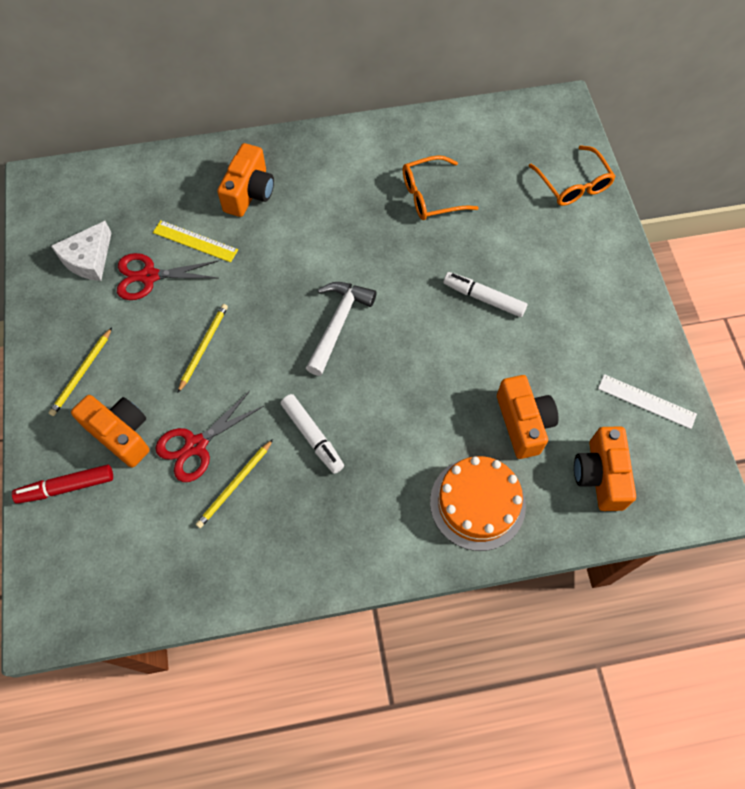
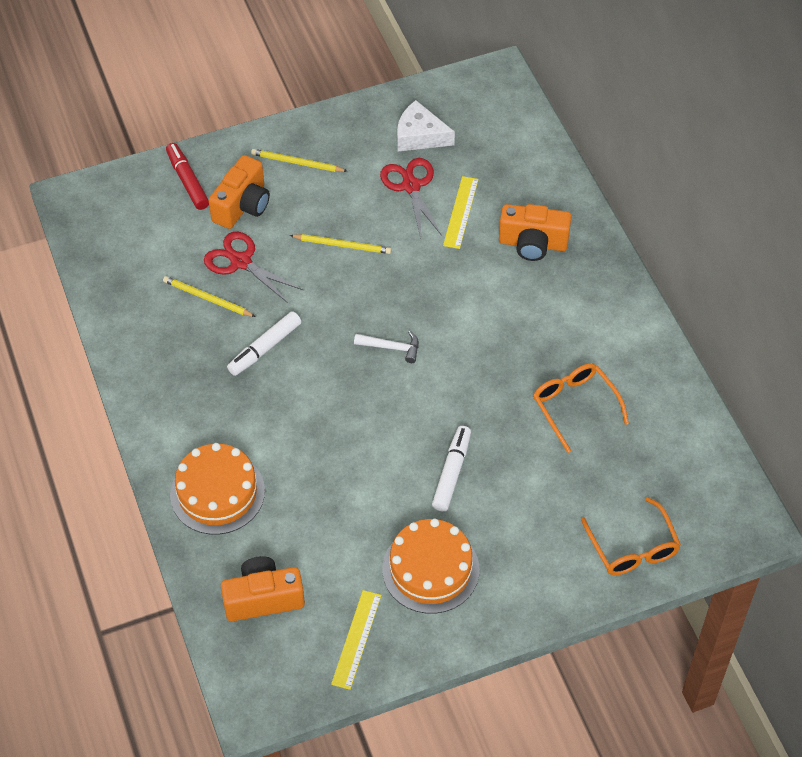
camera: 80 degrees right, 10 degrees down
white hammer [306,282,377,376] -> white hammer [354,331,419,363], size x0.60
orange camera [497,375,558,459] -> none
orange glasses [529,145,616,206] -> orange glasses turned 75 degrees counterclockwise [581,497,681,575]
white ruler [598,374,697,429] -> yellow ruler [331,590,382,690]
none -> orange cake [382,519,479,614]

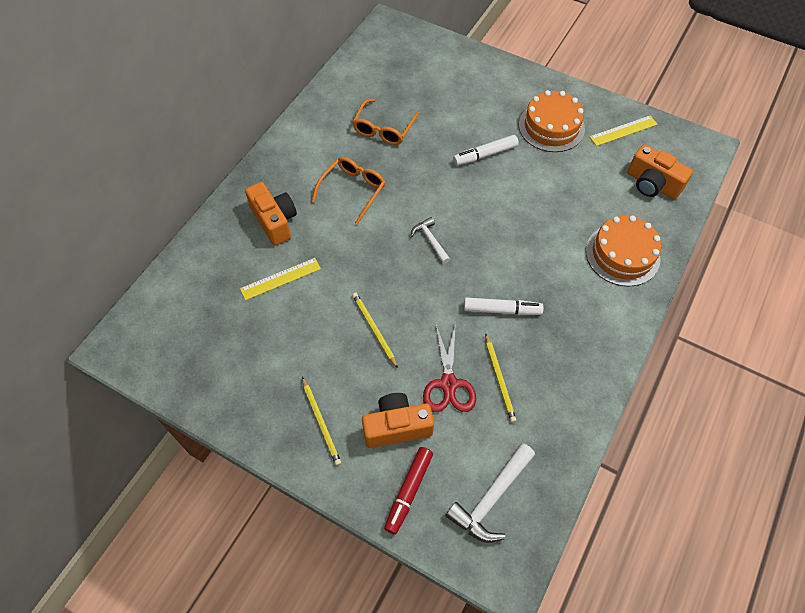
camera: 130 degrees left, 5 degrees up
red scissors [380,158,442,239] -> none
white cheese [397,100,455,151] -> none
orange glasses [581,497,681,575] -> orange glasses moved to [312,157,386,225]
none -> white hammer [445,443,535,543]

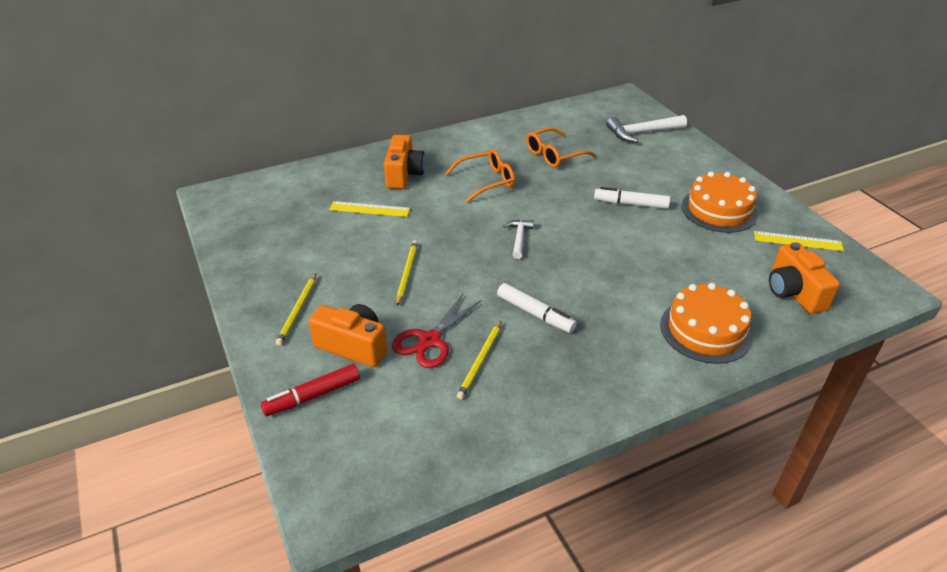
camera: 35 degrees right, 20 degrees down
white hammer [445,443,535,543] -> white hammer moved to [606,115,687,143]

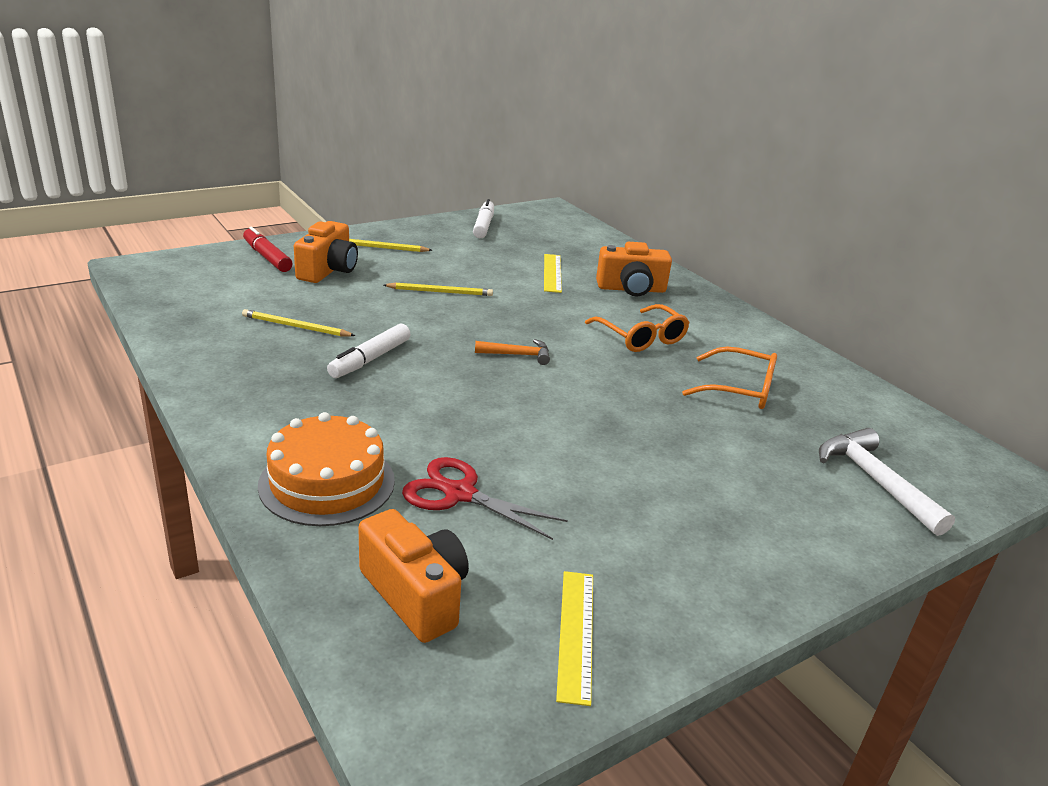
camera: 80 degrees right, 10 degrees down
red scissors [392,294,482,368] -> red scissors moved to [402,457,568,540]
white hammer [503,220,534,259] -> orange hammer [475,339,550,365]
orange glasses [526,127,596,168] -> orange glasses turned 150 degrees clockwise [682,346,777,409]
white marker [594,187,670,209] -> white marker moved to [473,199,494,238]
orange cake [681,172,758,233] -> none
orange camera [769,242,840,314] -> orange camera turned 75 degrees clockwise [358,509,469,643]

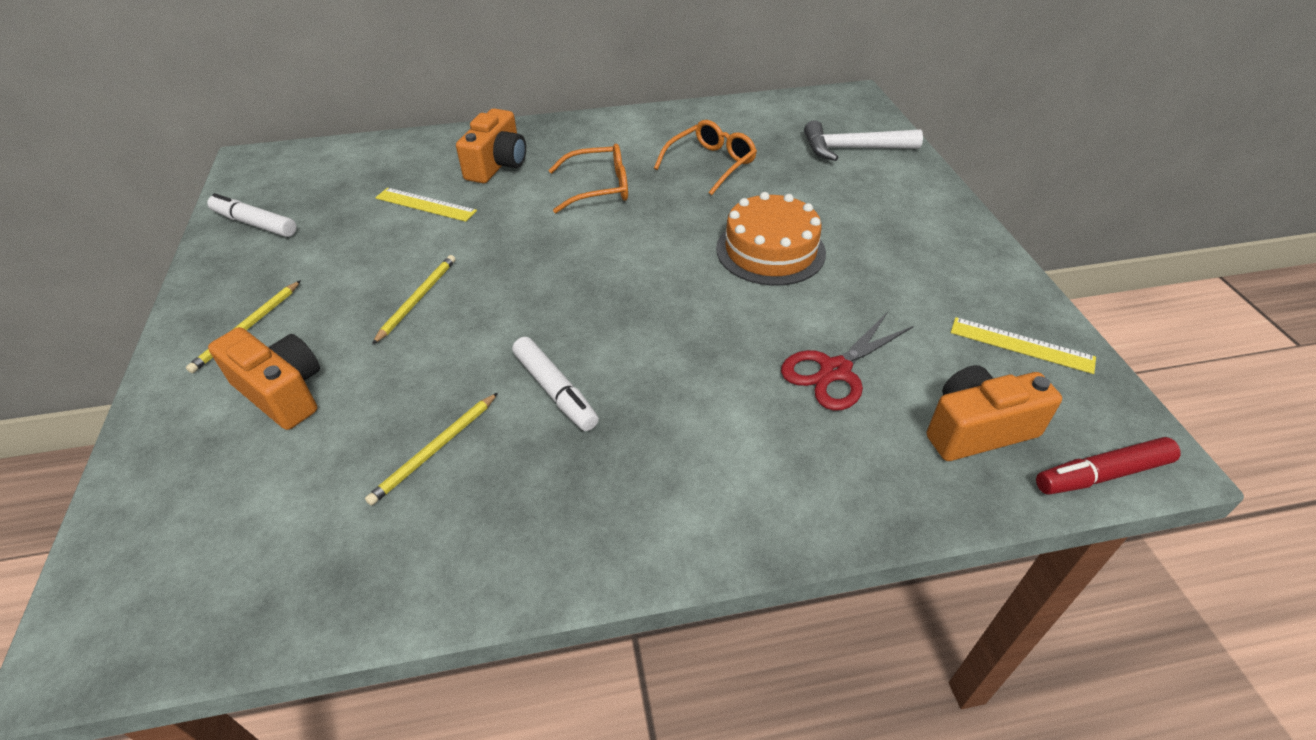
camera: 65 degrees left, 15 degrees up
red marker [243,227,293,272] -> red marker moved to [1036,437,1181,495]
orange cake [258,412,395,526] -> orange cake moved to [716,192,826,286]
orange hammer [475,339,550,365] -> none

